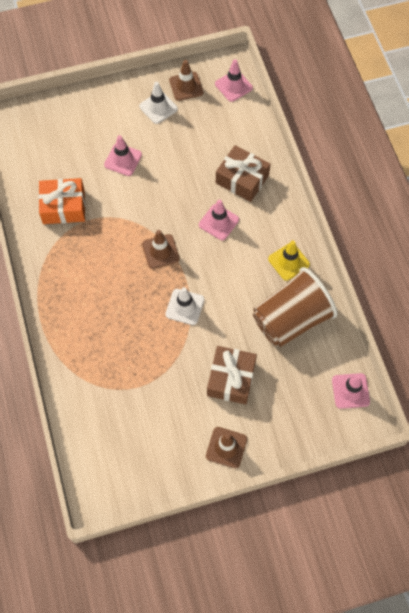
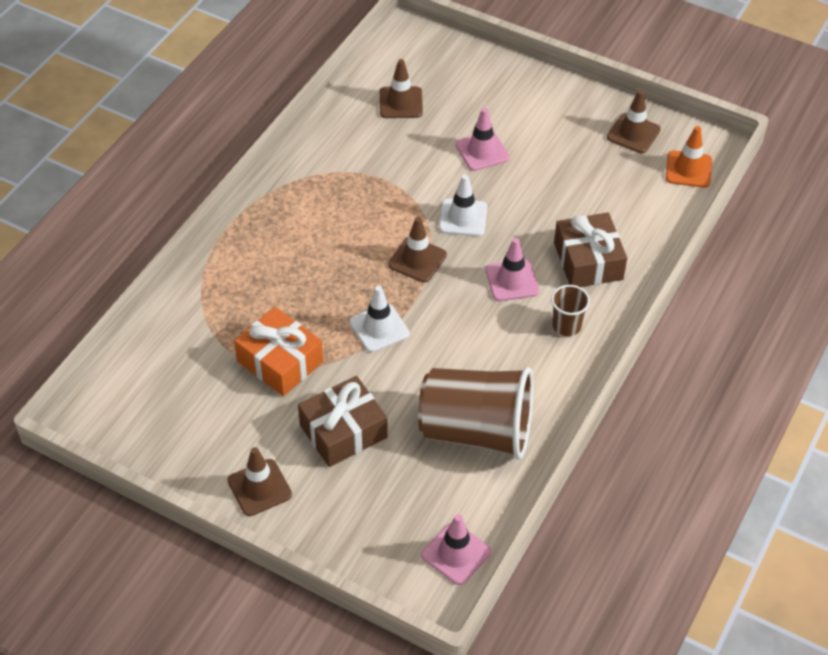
camera: 45 degrees right, 15 degrees down
orange gift [38,178,85,224] -> orange gift moved to [234,307,323,396]
white traffic cone [139,82,178,124] -> white traffic cone moved to [439,175,487,236]
pink traffic cone [215,59,253,102] -> orange traffic cone [666,126,712,188]
yellow traffic cone [268,241,310,281] -> none
none -> brown traffic cone [380,59,423,118]
none -> brown cup [551,285,590,336]

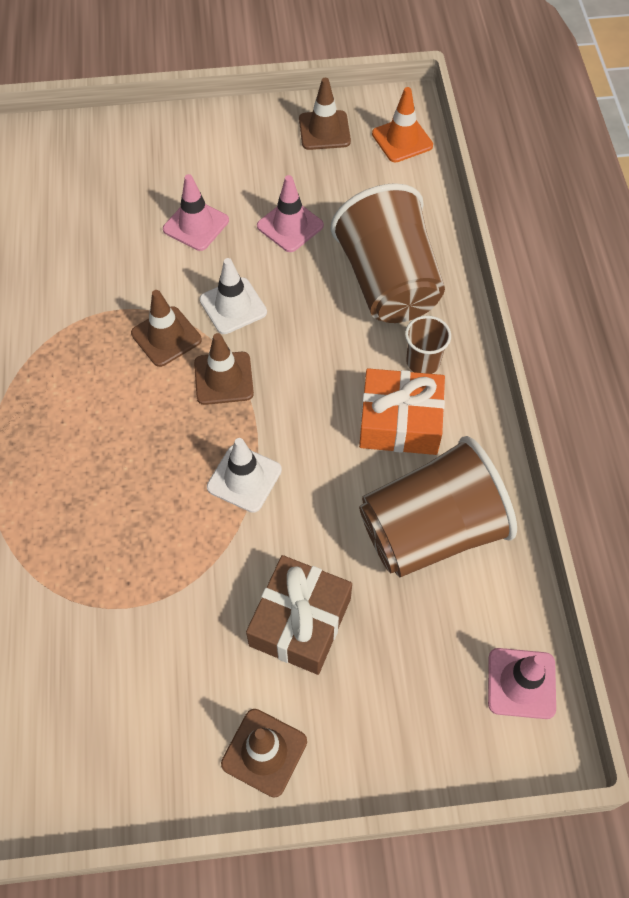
camera: 35 degrees left, 10 degrees up
orange gift [234,307,323,396] -> orange gift moved to [359,368,445,455]
brown traffic cone [380,59,423,118] -> brown traffic cone moved to [131,290,202,367]
pink traffic cone [486,238,539,301] -> pink traffic cone moved to [257,175,324,252]
brown gift [554,213,627,287] -> brown cup [331,183,445,323]

